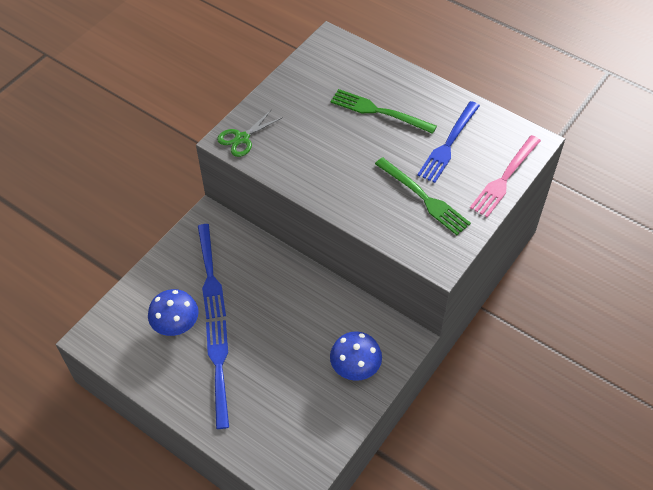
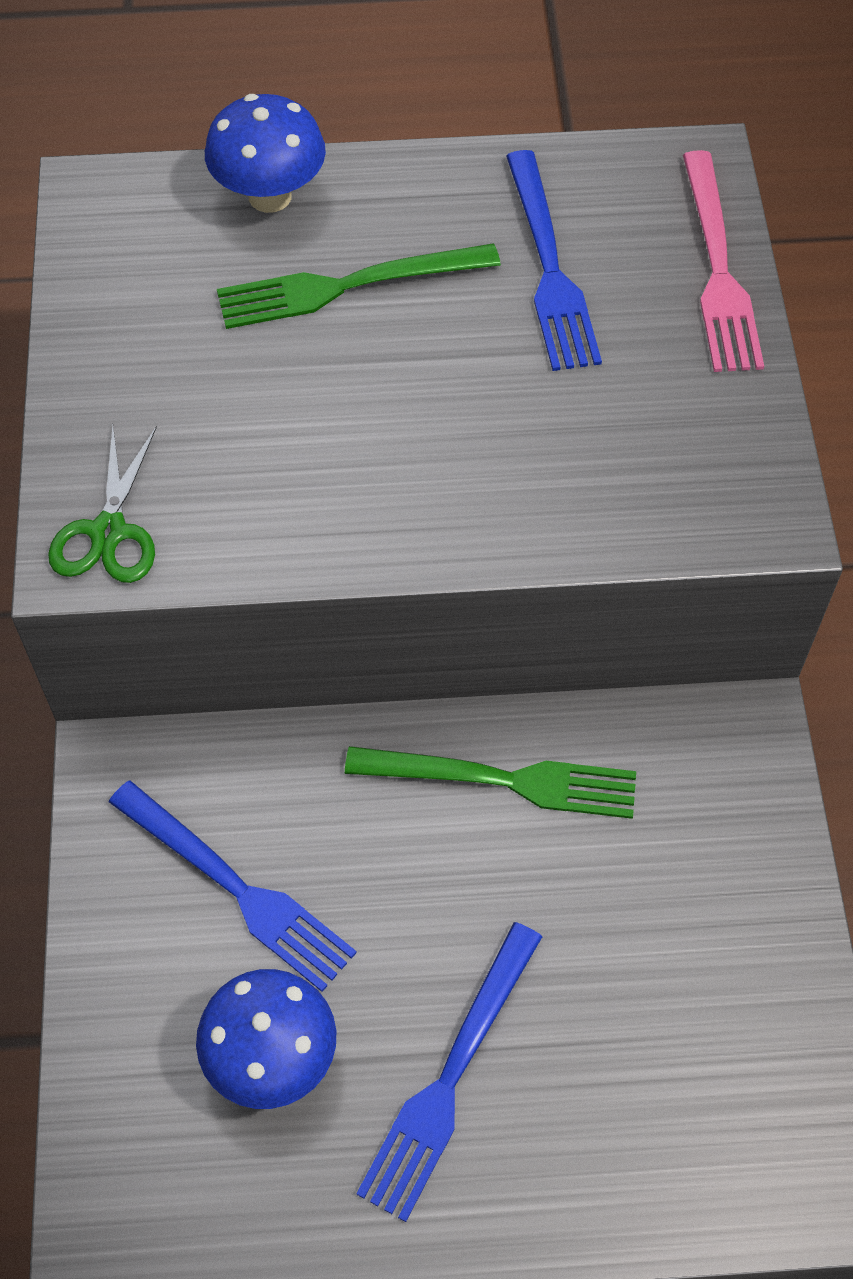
camera: 40 degrees left, 5 degrees up
blue fork [206,320,229,429] -> blue fork turned 105 degrees counterclockwise [356,922,542,1222]
blue mushroom [330,331,382,381] -> blue mushroom moved to [205,94,326,213]
green fork [375,157,471,235] -> green fork moved to [345,746,636,819]

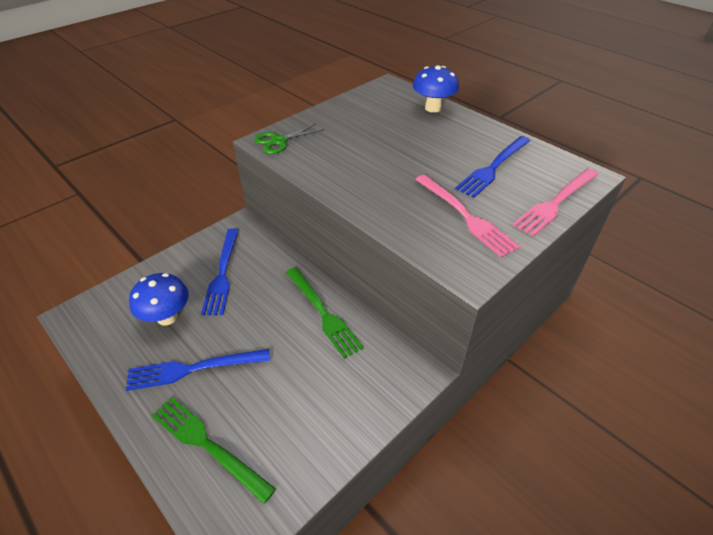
camera: 50 degrees right, 15 degrees down
green fork [217,243,501,329] -> green fork moved to [151,397,276,504]
none -> pink fork [415,175,520,258]

